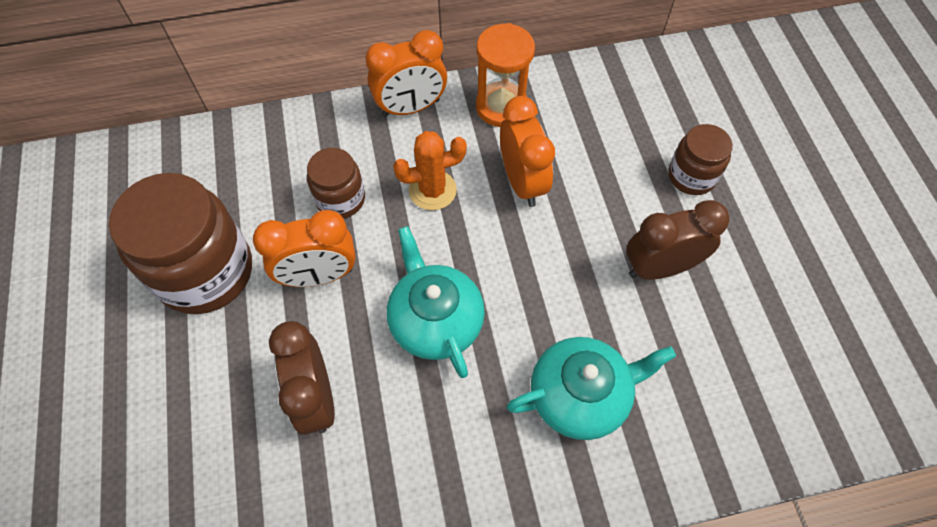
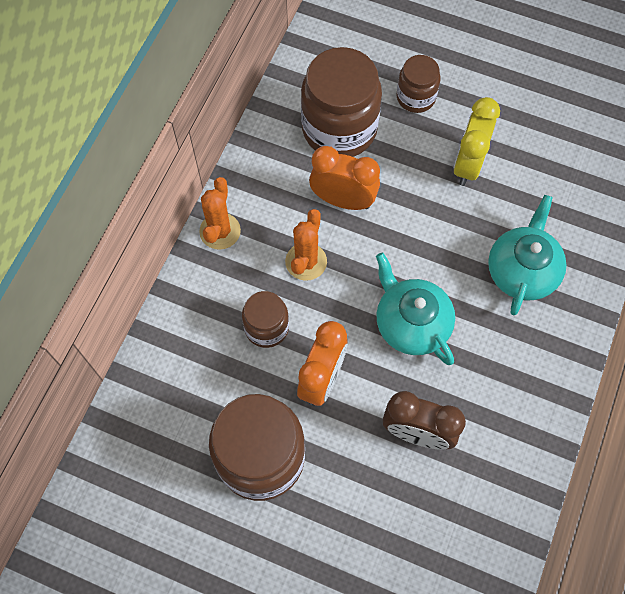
camera: 55 degrees left, 5 degrees up
orange clock [365,30,447,117] -> orange cactus [199,177,241,250]
turquoise teapot [387,226,485,378] -> turquoise teapot turned 45 degrees clockwise [376,252,455,365]
orange hourglass [476,23,535,127] -> none
brown clock [627,200,730,280] -> yellow clock [453,97,500,186]
none -> brown jar [301,47,382,157]

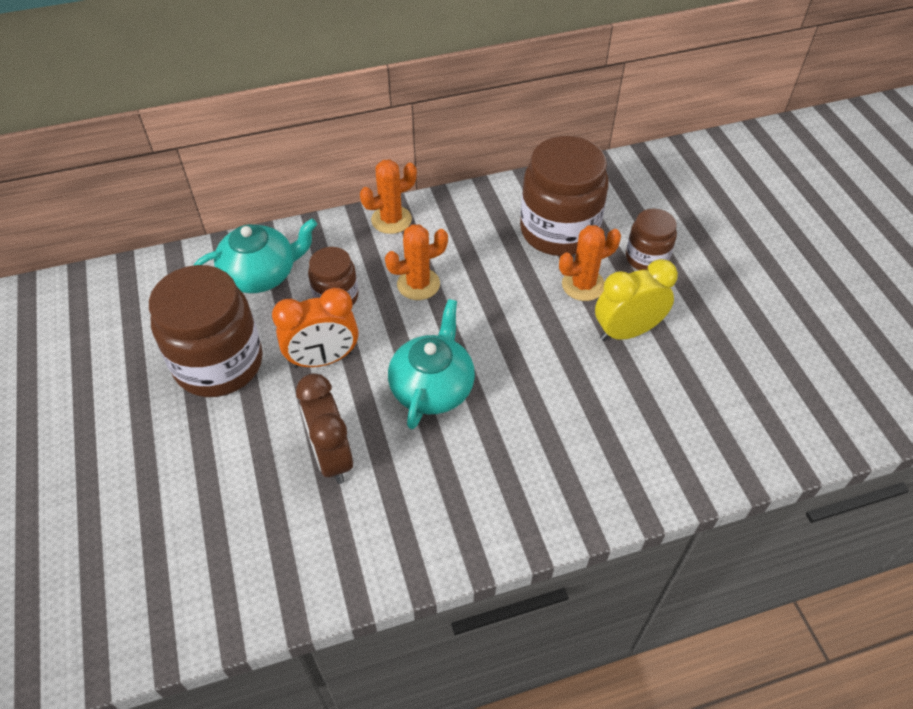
camera: 50 degrees right, 15 degrees down
orange clock [309,146,380,210] -> none
turquoise teapot [488,195,567,315] -> turquoise teapot moved to [193,219,318,293]
none -> orange cactus [559,225,621,301]

